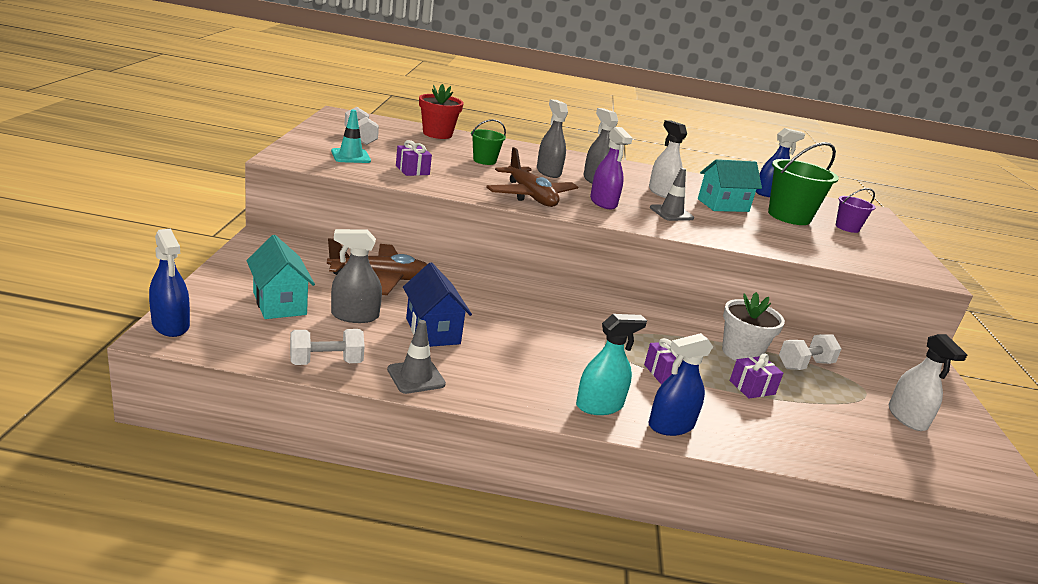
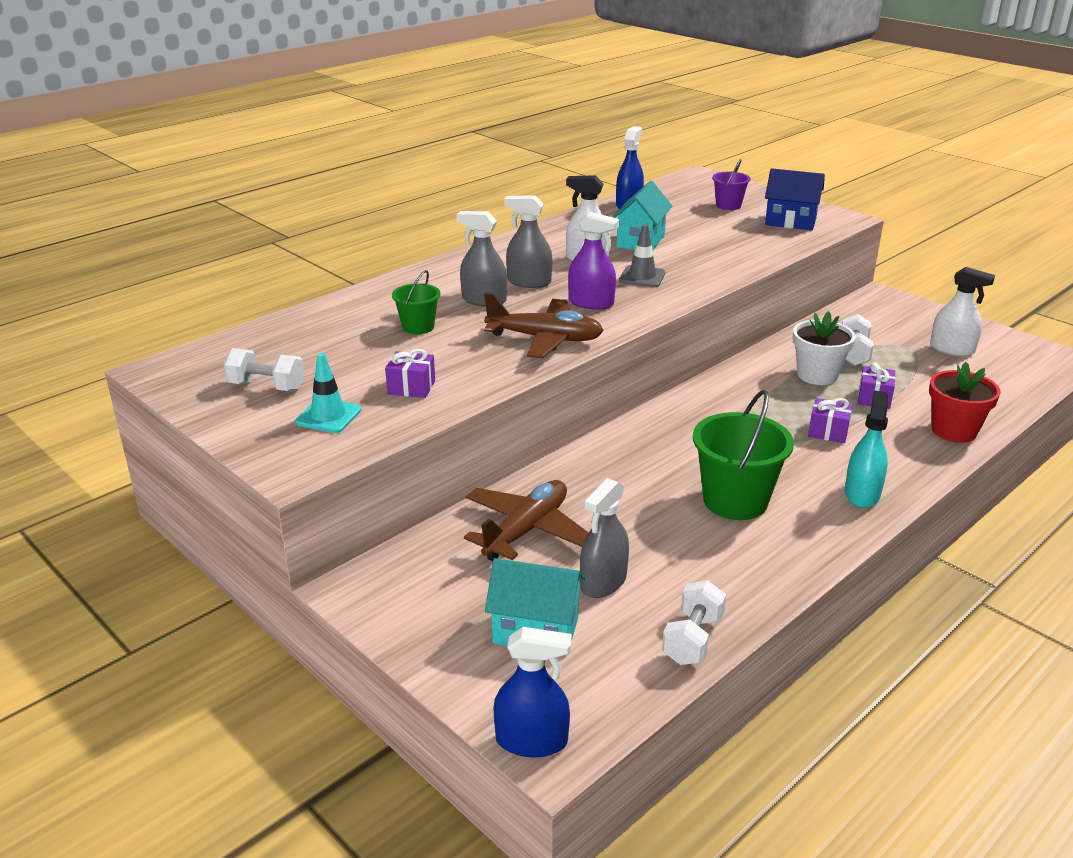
camera: 45 degrees left, 5 degrees up
grey traffic cone [387,320,446,394] -> none
blue house [403,262,472,347] -> blue house moved to [765,168,825,230]
red flower pot [419,84,464,139] -> red flower pot moved to [929,362,1001,443]
blue spray bottle [649,333,713,436] -> none
green bucket [768,142,839,225] -> green bucket moved to [693,390,794,520]

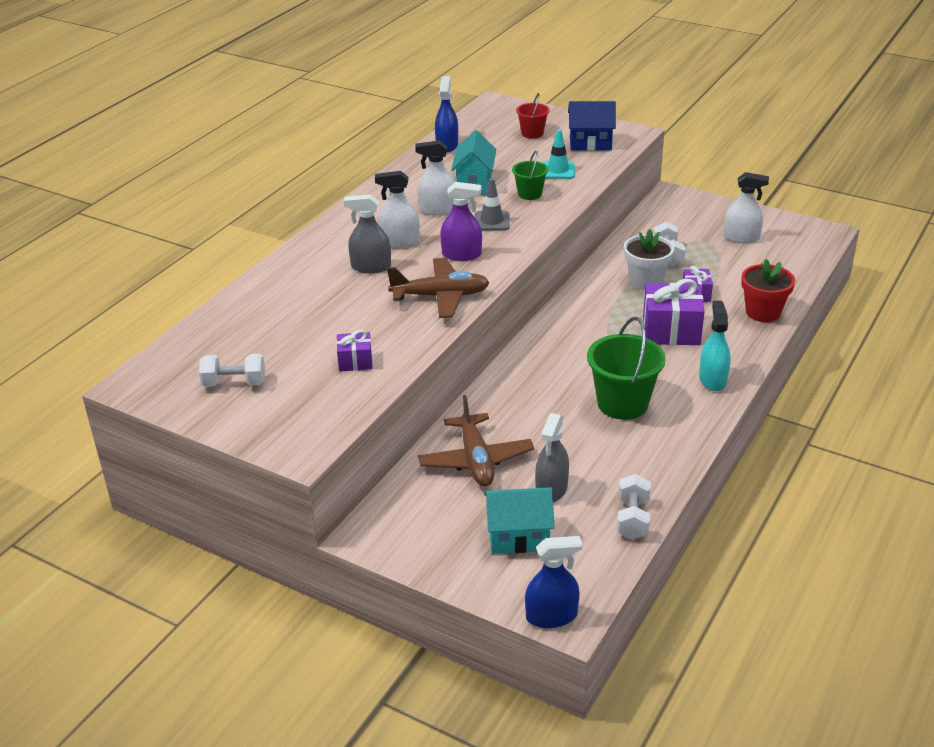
camera: 15 degrees left, 5 degrees up
turquoise traffic cone [295,353,361,433] -> turquoise traffic cone moved to [543,129,575,179]
green bucket [392,270,440,334] -> green bucket moved to [512,151,548,200]
brown plane [464,480,589,561] -> brown plane turned 150 degrees clockwise [418,395,534,486]
grey spray bottle [504,195,552,288] -> white spray bottle [375,171,420,248]
purple bucket [712,159,751,210] -> red bucket [516,93,550,139]
purple gift [808,398,853,443] -> purple gift [643,279,705,345], size x1.86

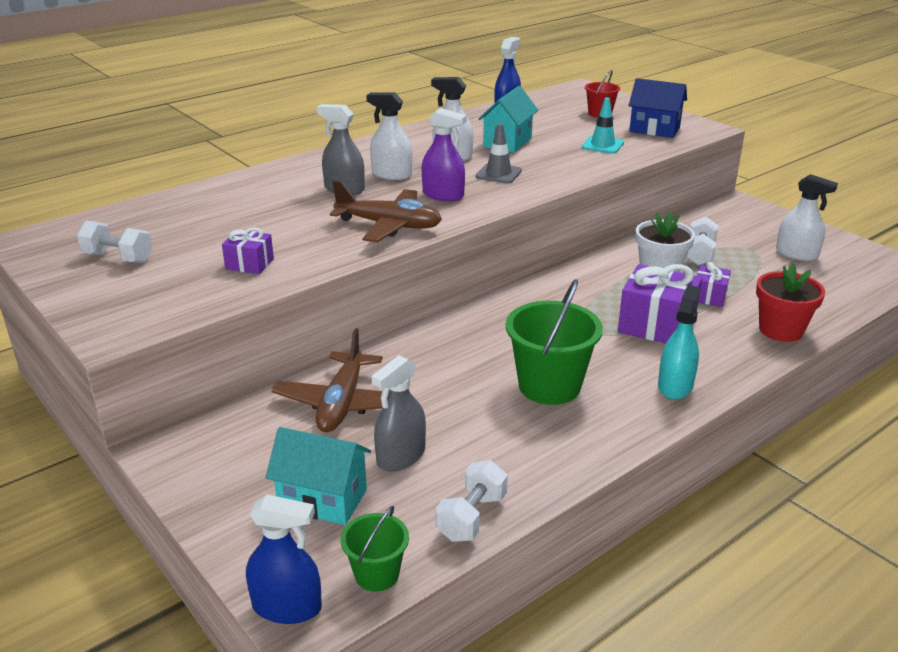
camera: 20 degrees right, 5 degrees down
green bucket [512,151,548,200] -> green bucket moved to [341,506,409,592]

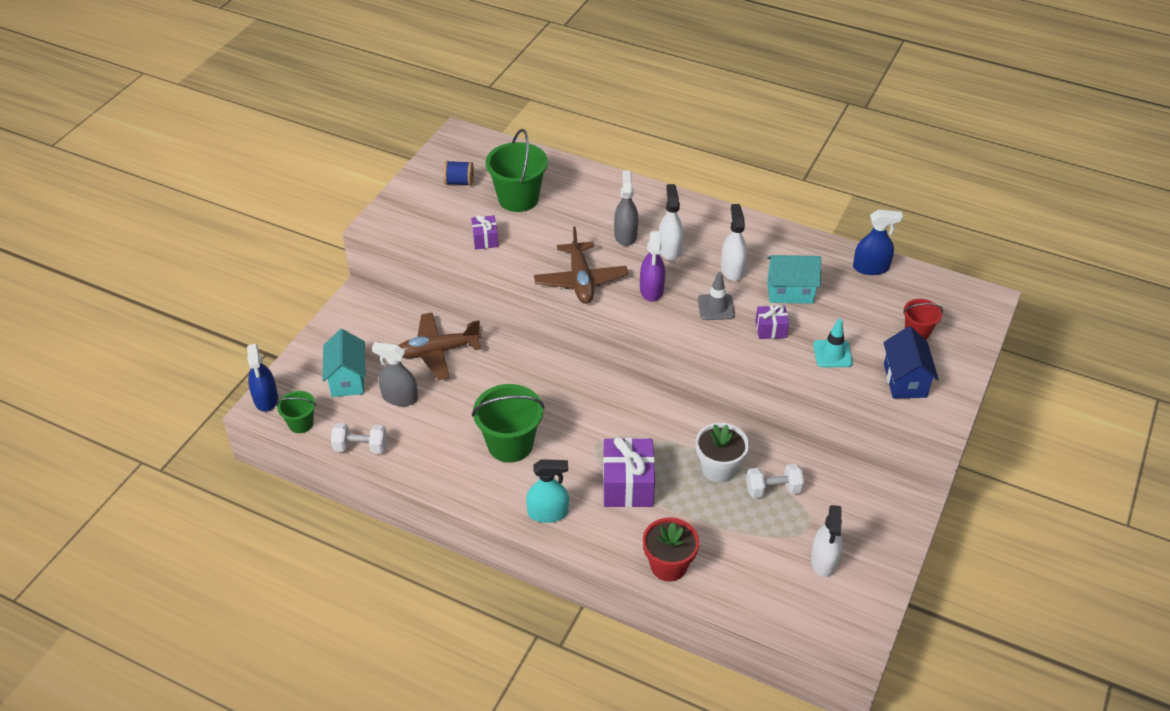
camera: 65 degrees right, 15 degrees up
white dumbbell [76,220,152,263] -> blue spool [443,161,474,186]
purple gift [697,262,731,307] -> purple gift moved to [755,305,789,339]
none -> green bucket [486,129,548,212]

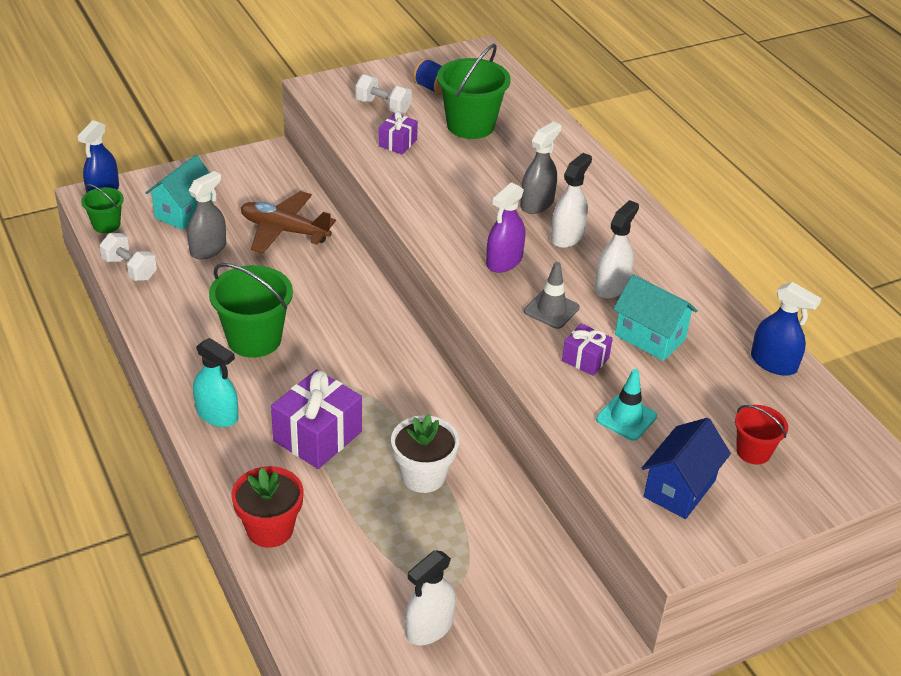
camera: 35 degrees right, 5 degrees down
grey spray bottle [372,342,418,406] -> grey spray bottle turned 75 degrees clockwise [187,171,226,259]
brown plane [534,227,628,304] -> none
white dumbbell [746,464,804,498] -> white dumbbell moved to [355,74,412,114]

